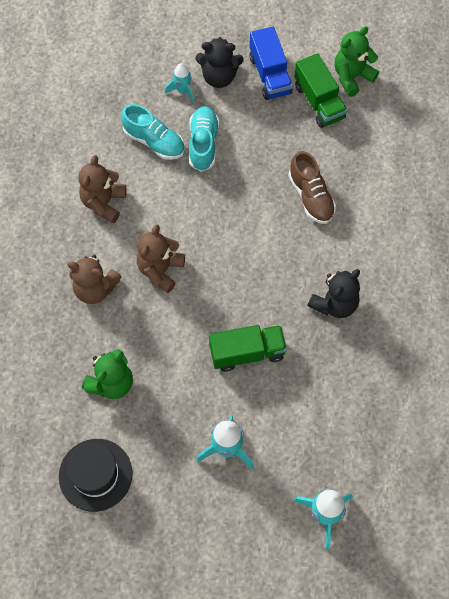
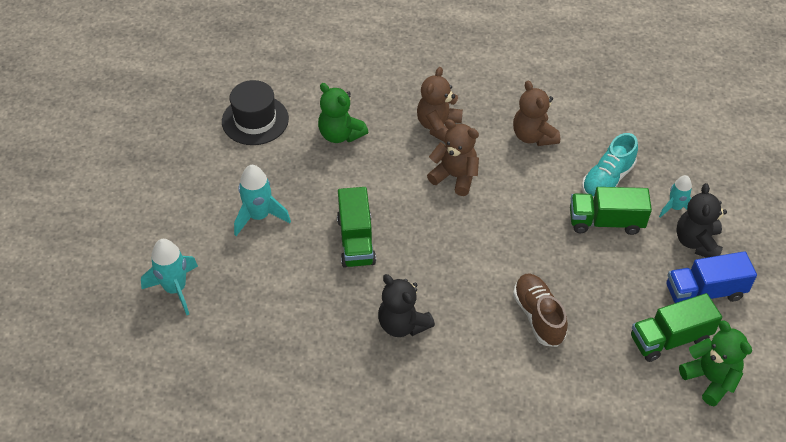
camera: 95 degrees right, 15 degrees down
brown teddy bear [78,155,127,223] -> brown teddy bear turned 135 degrees counterclockwise [513,81,560,146]
turquoise shoe [189,106,219,172] -> green truck [570,187,652,235]
brown shoe [288,151,336,224] -> brown shoe turned 90 degrees clockwise [513,274,568,347]

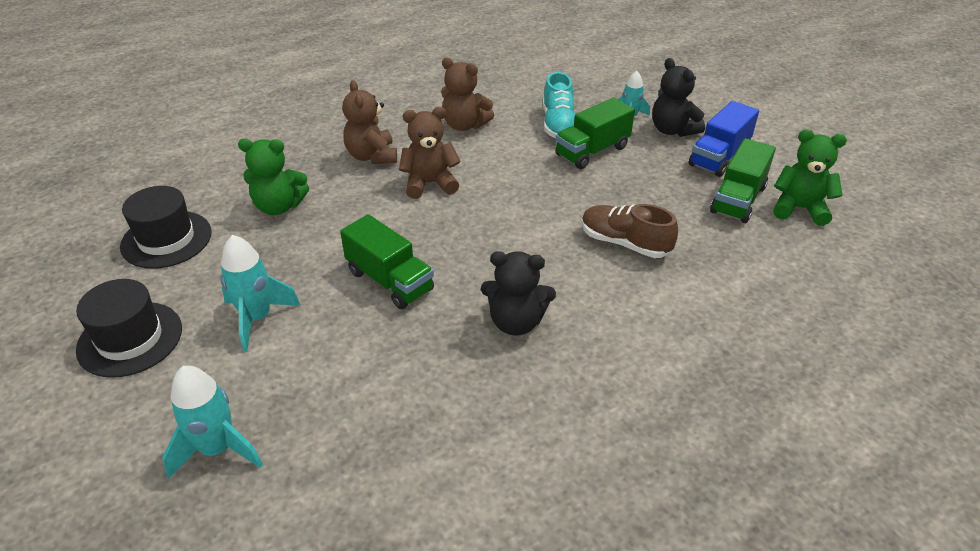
camera: 40 degrees left, 10 degrees down
none -> black hat [76,279,182,378]

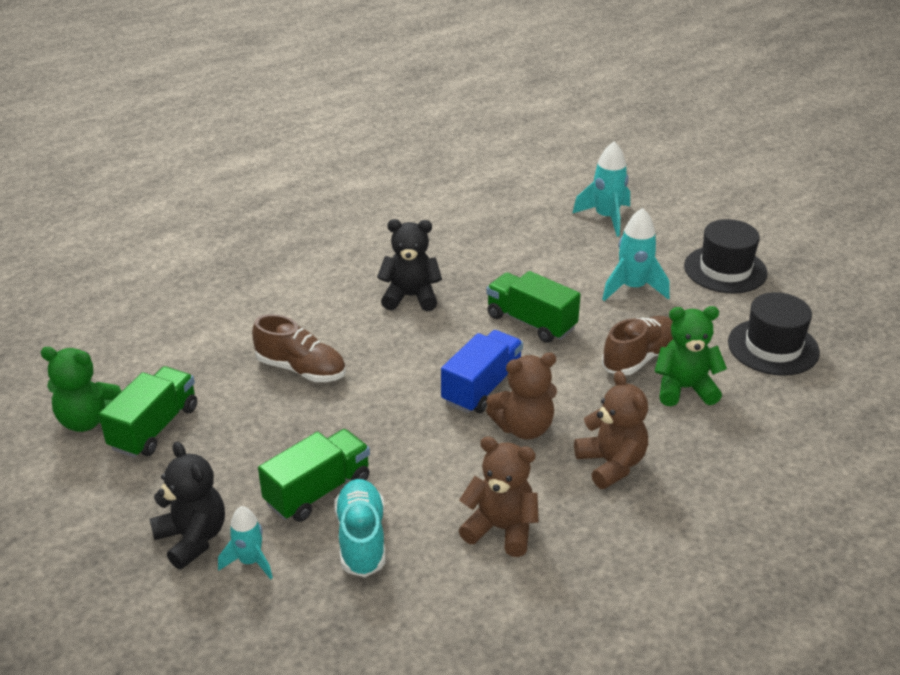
camera: 175 degrees right, 5 degrees down
blue truck [689,101,759,177] -> blue truck moved to [441,330,523,413]
none -> brown shoe [602,316,673,375]

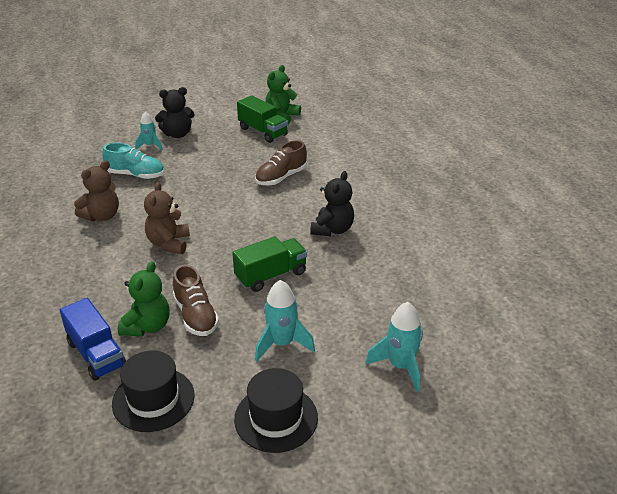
camera: 110 degrees right, 0 degrees up
green truck [258,429,370,522] -> none
blue truck [441,330,523,413] -> blue truck moved to [60,298,126,381]
brown teddy bear [574,371,648,489] -> none

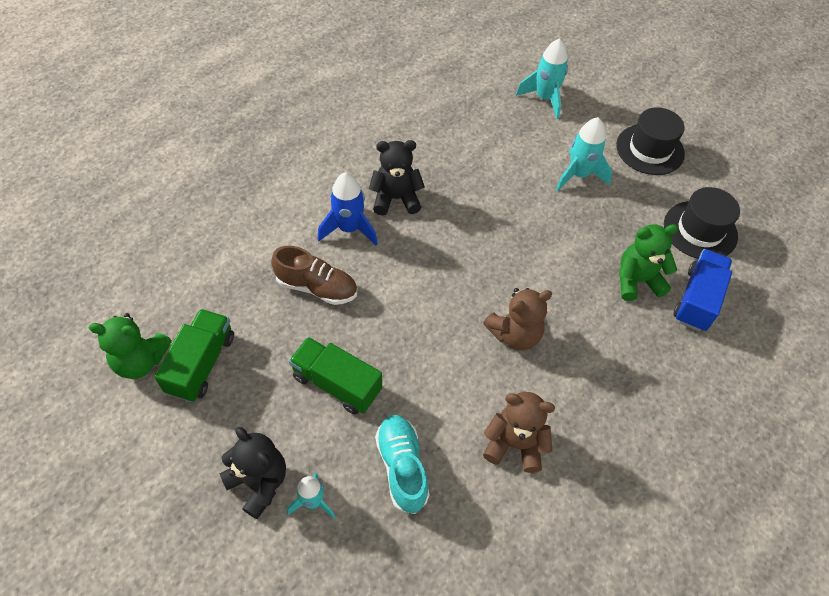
camera: 120 degrees left, 20 degrees up
brown shoe [173,264,219,336] -> none
green truck [232,236,307,292] -> green truck moved to [289,337,382,414]
none -> blue rocket [318,172,378,245]

